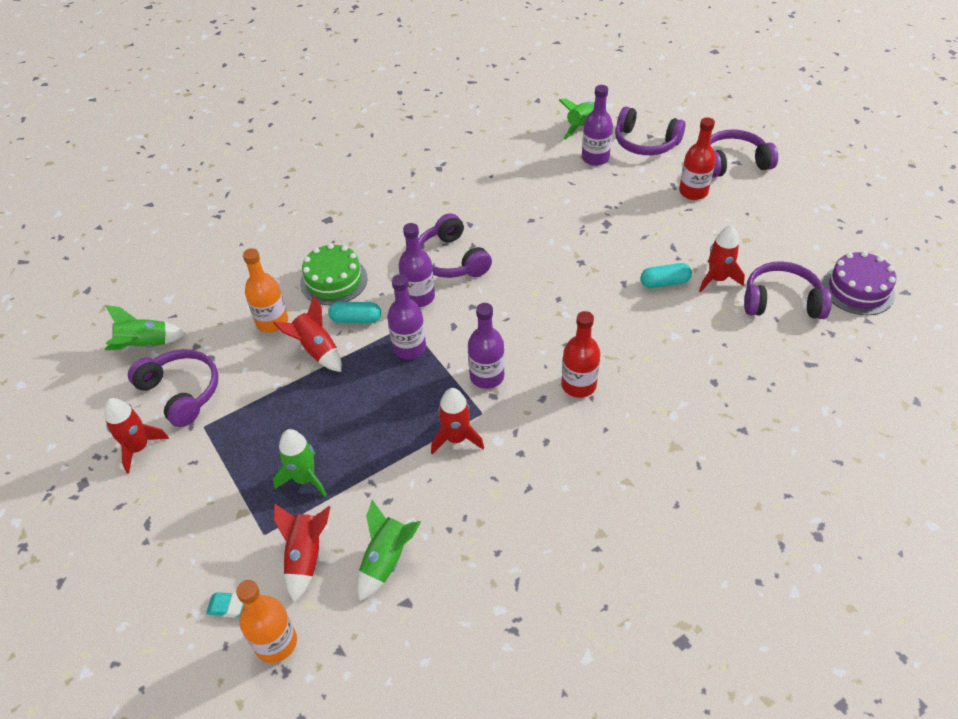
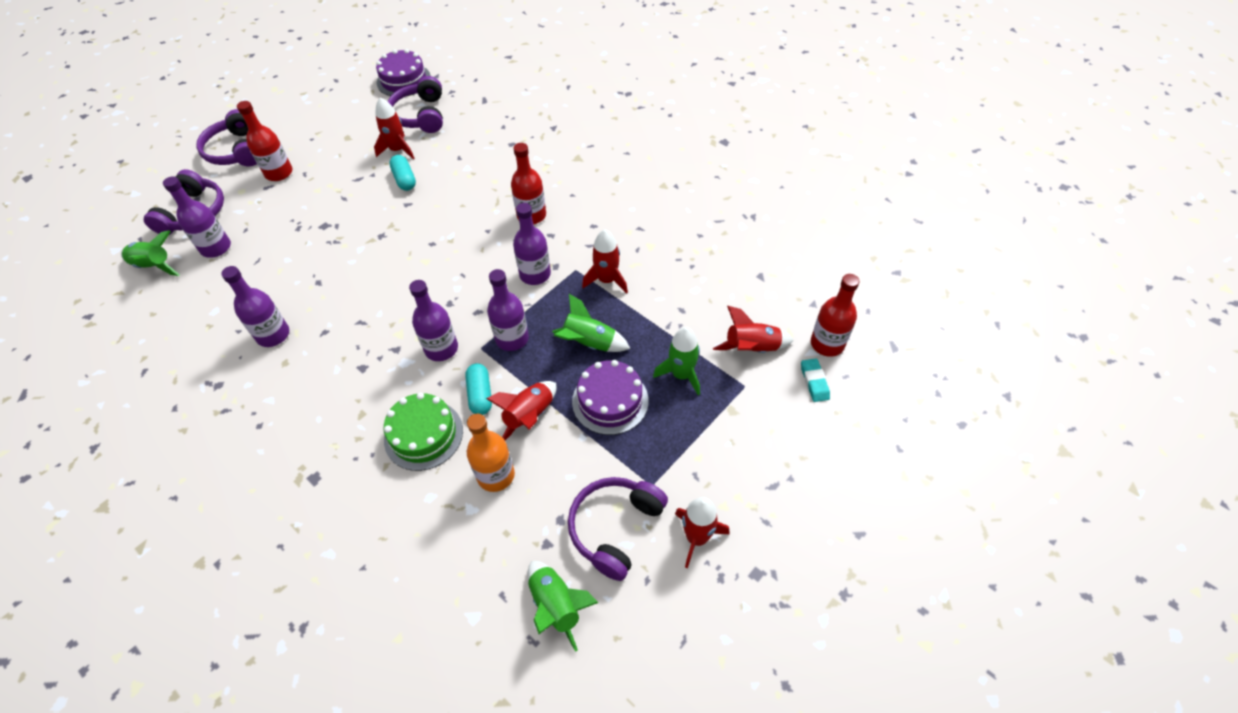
camera: 105 degrees left, 5 degrees up
orange bottle [236,580,297,663] -> red bottle [811,274,860,357]
green rocket [357,500,421,601] -> green rocket moved to [552,294,630,352]
purple headphones [419,213,492,278] -> none
none -> purple bottle [221,266,289,347]
none -> purple cake [572,360,649,435]

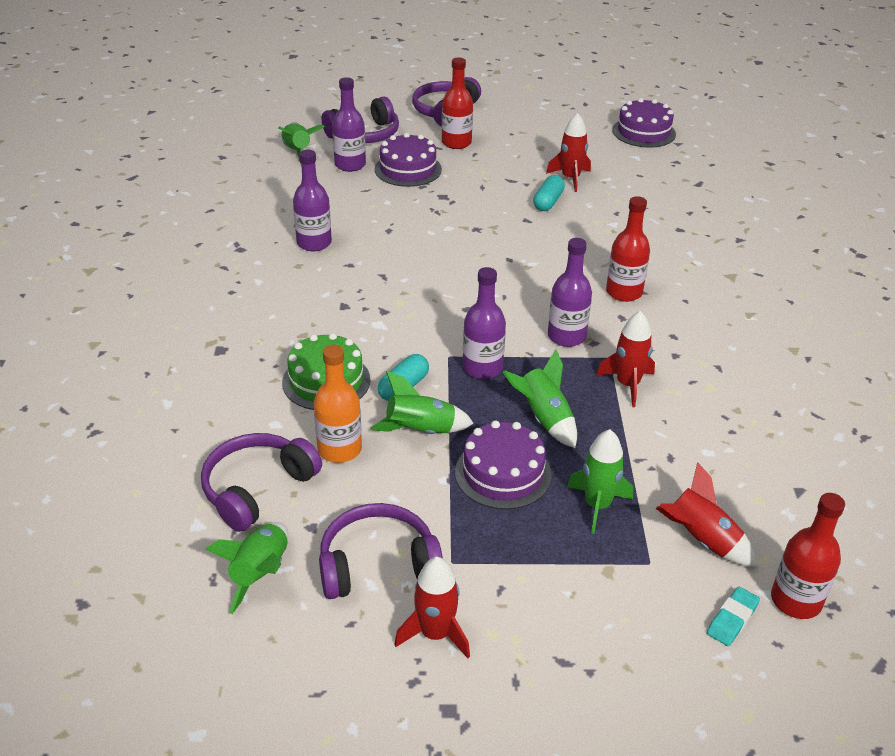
camera: 45 degrees right, 15 degrees down
purple headphones [388,76,443,133] -> purple headphones moved to [201,433,322,532]
purple bottle [409,280,458,361] -> none
red rocket [486,381,557,440] -> green rocket [370,371,474,434]
none -> purple cake [375,133,442,187]

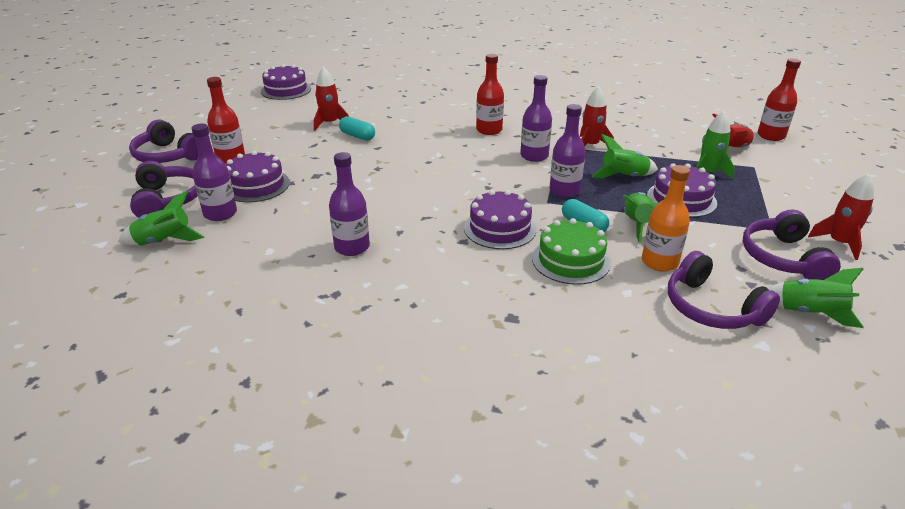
camera: 75 degrees left, 5 degrees down
turquoise eraser [707,587,760,646] -> none
none -> purple cake [464,190,536,249]

